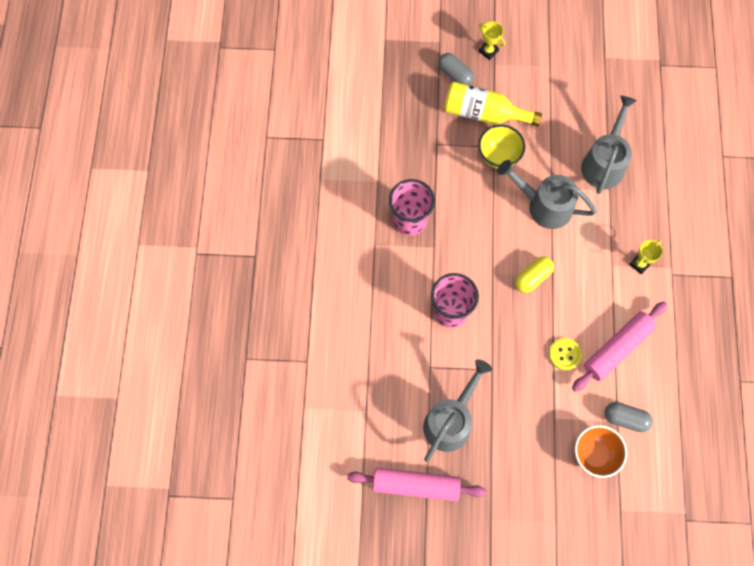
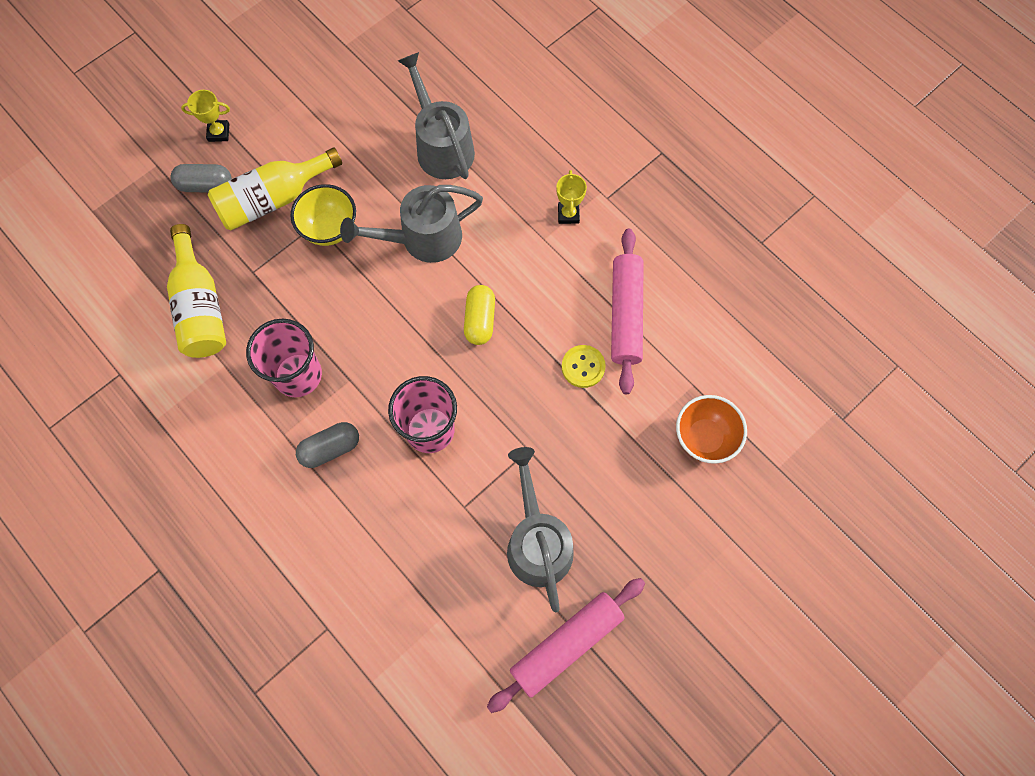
camera: 45 degrees left, 0 degrees up
grey capsule [604,402,653,432] -> grey capsule moved to [296,422,359,468]
none -> yellow bottle [167,224,226,358]

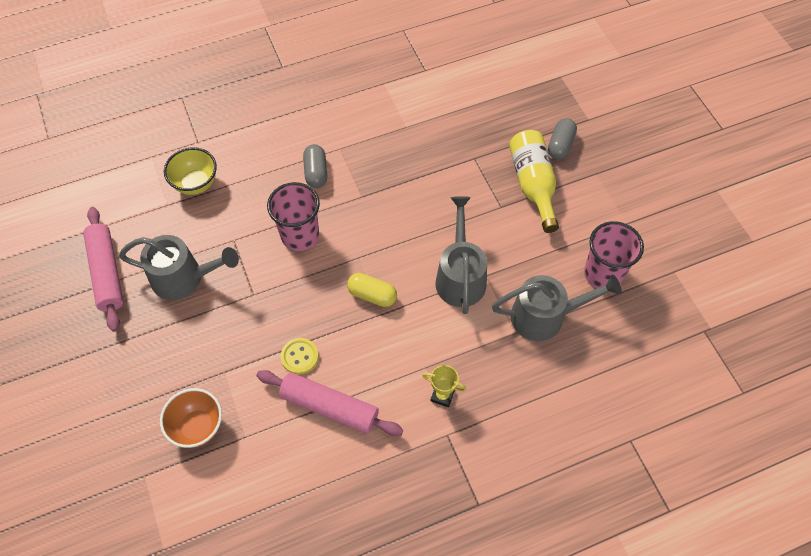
camera: 110 degrees right, 10 degrees down
yellow bottle [167,224,226,358] -> none
yellow trophy [181,90,230,142] -> none
pink cup [246,319,322,397] -> pink cup moved to [584,221,644,288]
yellow bowl [290,184,356,246] -> yellow bowl moved to [164,147,217,195]

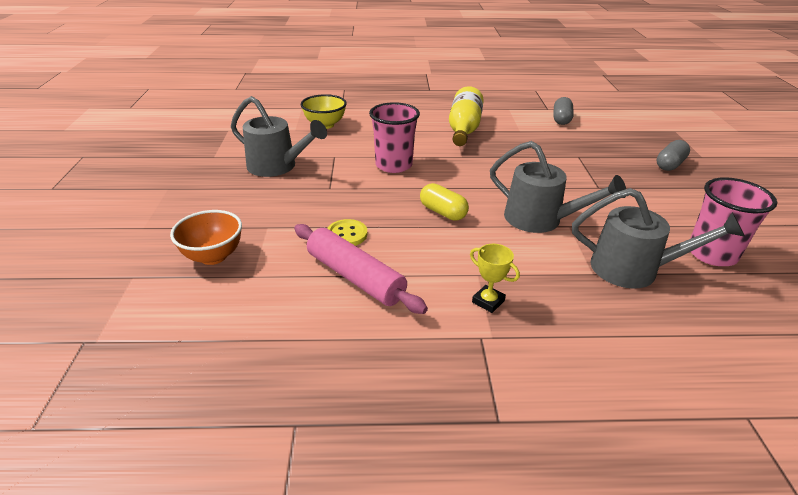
camera: 20 degrees right, 25 degrees down
pink rolling pin [83,207,123,332] -> none
grey capsule [303,144,327,188] -> grey capsule moved to [553,97,574,125]
grey watering can [435,196,487,314] -> grey watering can turned 105 degrees clockwise [490,141,626,233]
yellow bottle [509,130,559,233] -> yellow bottle moved to [449,86,484,146]

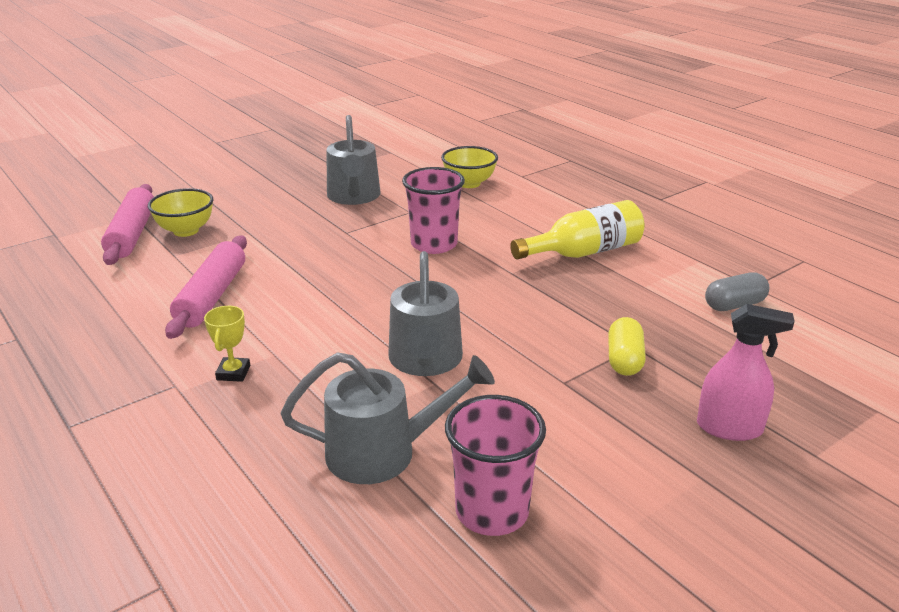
camera: 55 degrees right, 5 degrees down
orange bowl [170,210,242,265] -> yellow bowl [148,188,213,237]
yellow button [327,219,367,246] -> none
yellow capsule [420,183,469,221] -> yellow capsule moved to [608,317,646,376]
grey watering can [572,188,745,288] -> grey watering can turned 75 degrees counterclockwise [281,352,495,484]
grey capsule [656,140,690,171] -> pink spray bottle [697,304,795,441]
none -> pink rolling pin [101,184,154,265]

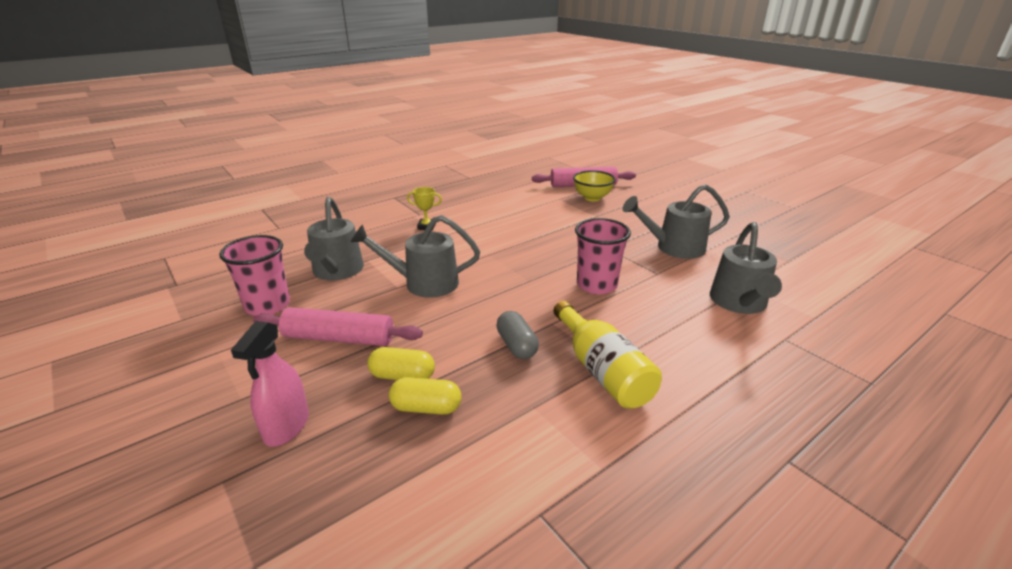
camera: 90 degrees right, 0 degrees up
pink rolling pin [165,236,247,339] -> pink rolling pin moved to [253,307,423,346]
yellow bowl [441,146,498,188] -> grey watering can [710,222,782,314]
grey capsule [705,272,769,311] -> grey capsule moved to [496,311,539,359]
none -> yellow capsule [389,377,461,415]

